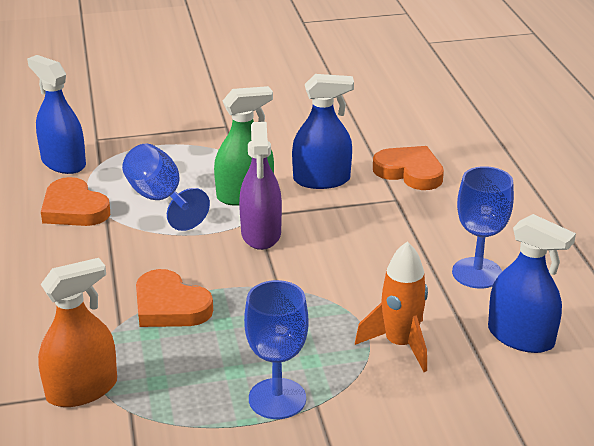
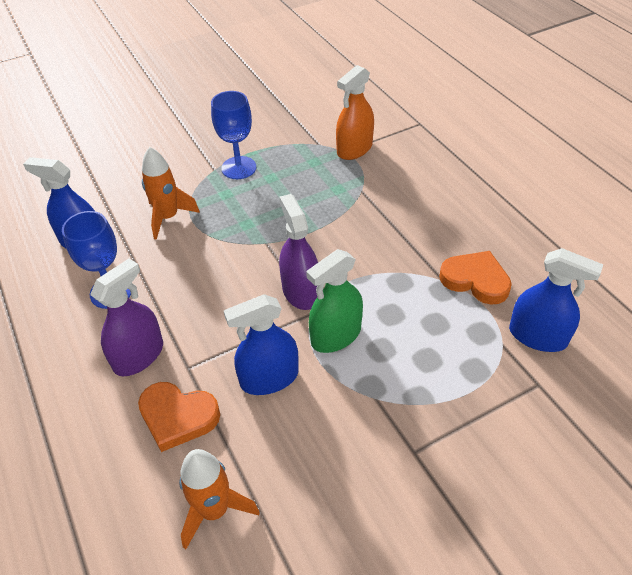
camera: 165 degrees right, 15 degrees up
blue goblet [122,144,210,231] -> none
orange heart [136,269,213,327] -> none
none -> purple spray bottle [90,259,163,376]
none -> orange rocket [179,449,260,549]

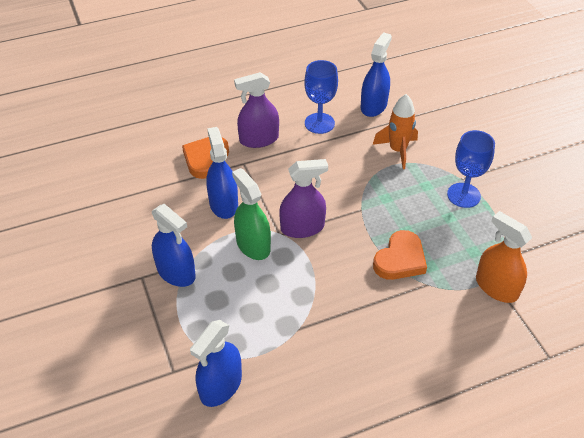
camera: 95 degrees right, 0 degrees up
purple spray bottle [90,259,163,376] -> purple spray bottle turned 120 degrees clockwise [234,72,279,148]
orange rocket [179,449,260,549] -> none
orange heart [439,251,512,305] -> orange heart moved to [373,230,427,280]
none -> blue spray bottle [152,204,196,287]

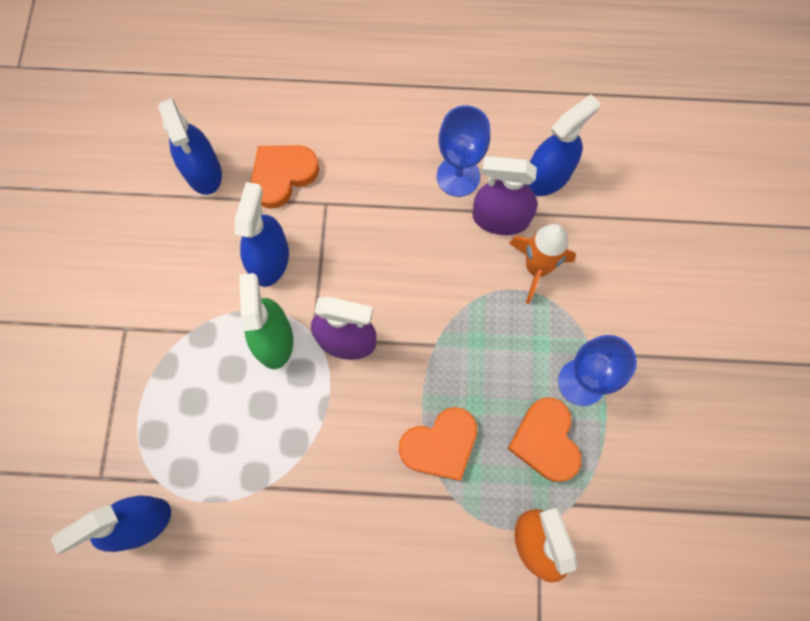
camera: 25 degrees right, 25 degrees up
blue spray bottle [152,204,196,287] -> blue spray bottle moved to [158,98,222,195]
purple spray bottle [234,72,279,148] -> purple spray bottle moved to [473,156,538,235]
none -> orange heart [507,398,581,482]

